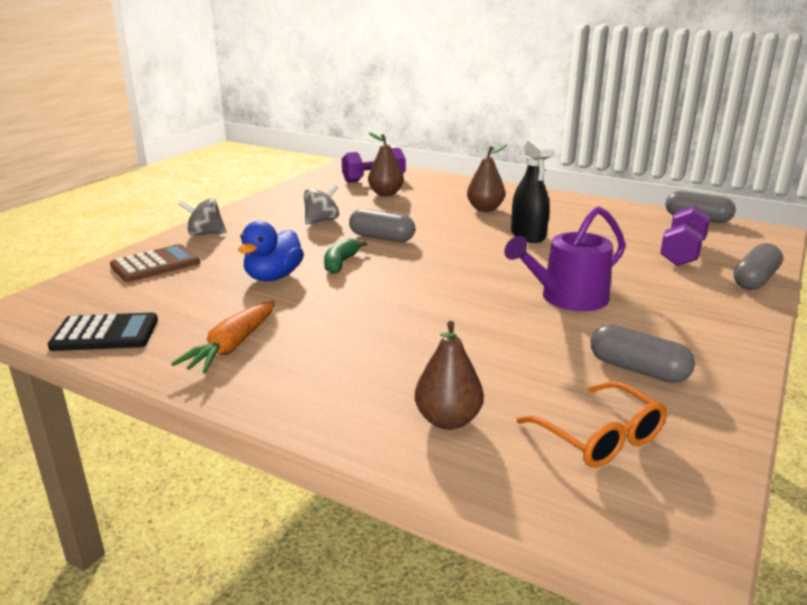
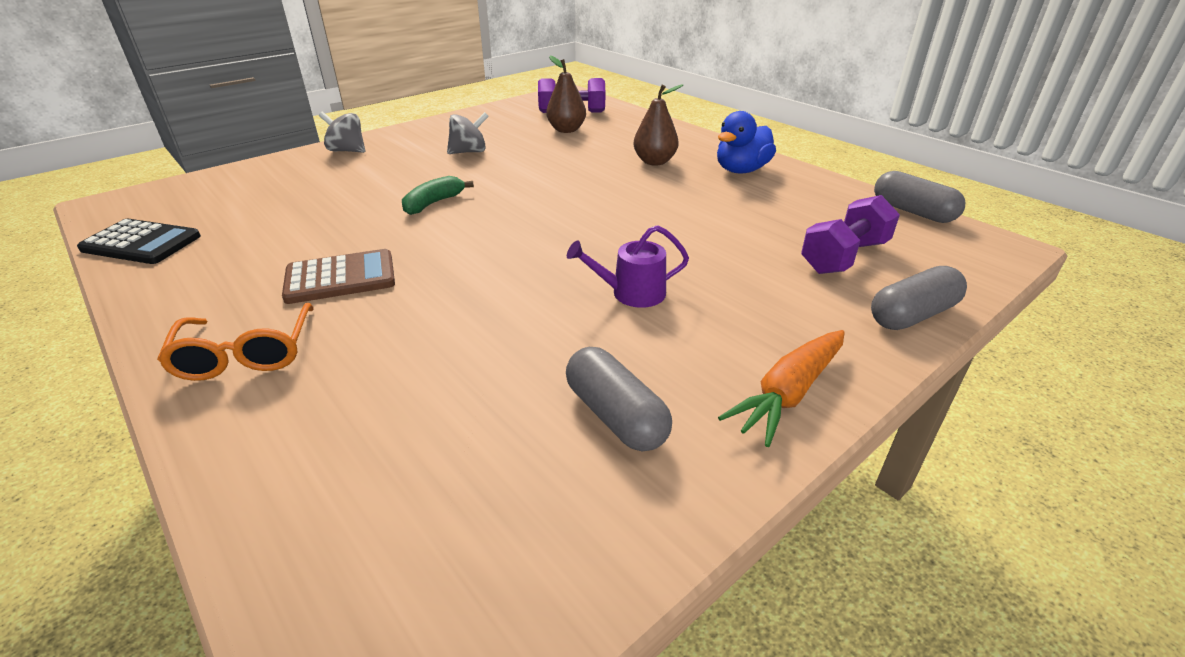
camera: 20 degrees right, 10 degrees up
brown calculator [110,244,200,282] -> brown calculator moved to [282,249,395,304]
orange carrot [171,301,275,374] -> orange carrot moved to [718,330,845,447]
blue duck [238,221,304,281] -> blue duck moved to [717,111,776,173]
grey capsule [349,209,415,242] -> none
brown pear [415,321,484,430] -> none
purple watering can [504,206,626,311] -> purple watering can [567,225,689,308], size x0.63
black spray bottle [511,138,554,243] -> none
orange glasses [516,381,667,468] -> orange glasses moved to [157,303,314,381]

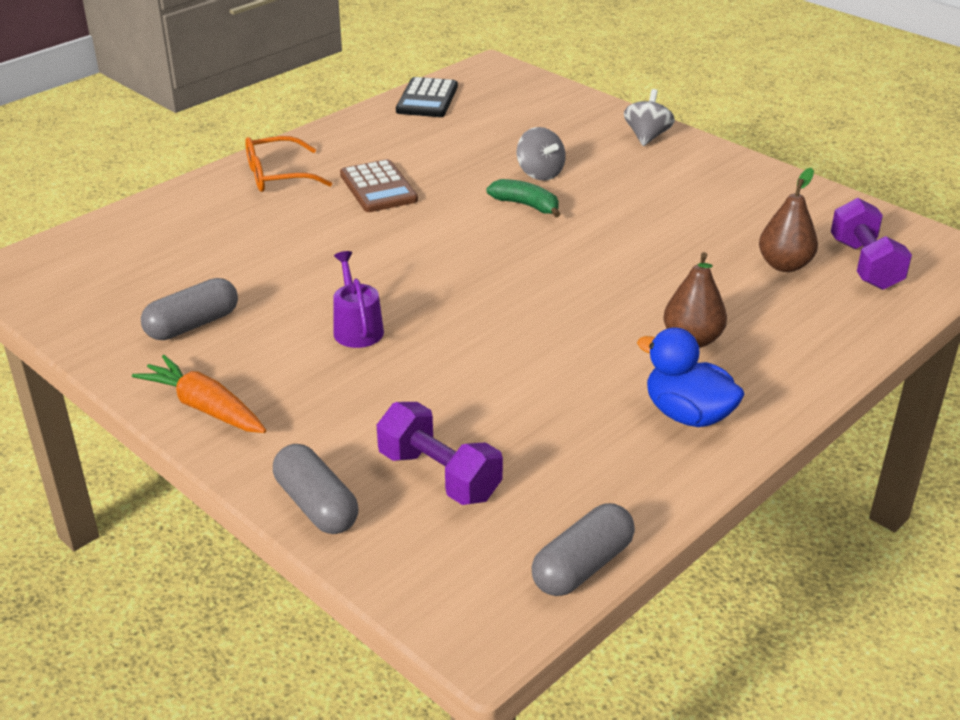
camera: 85 degrees right, 0 degrees up
grey spinning top [447,112,489,154] -> grey spinning top moved to [517,127,566,181]

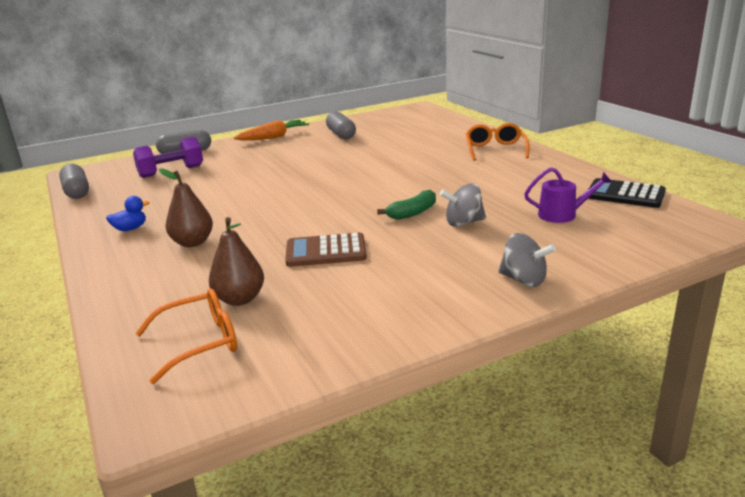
camera: 110 degrees right, 10 degrees down
purple watering can [333,251,384,348] -> purple watering can moved to [524,167,612,223]
brown calculator [340,159,418,212] -> brown calculator moved to [285,233,367,267]
blue duck [637,327,744,427] -> blue duck [106,196,150,231], size x0.57
purple dumbbell [831,198,912,290] -> orange glasses [135,289,237,384]

